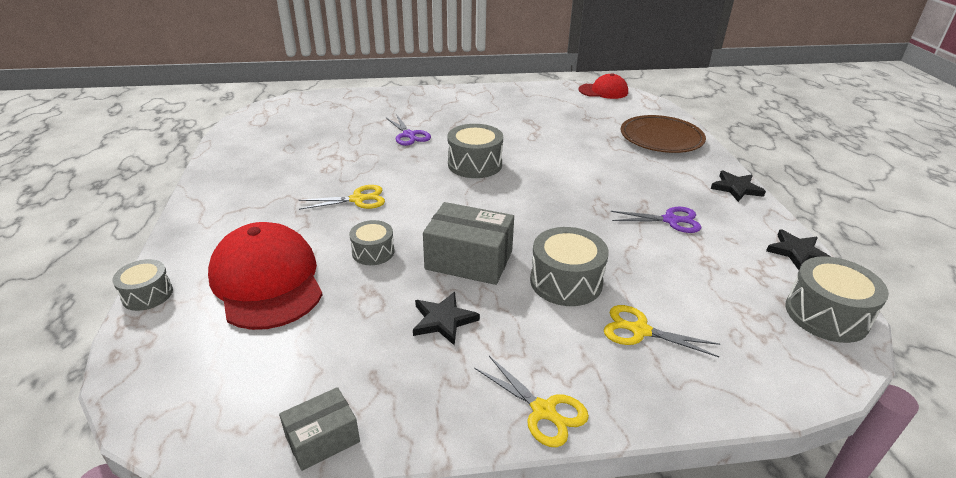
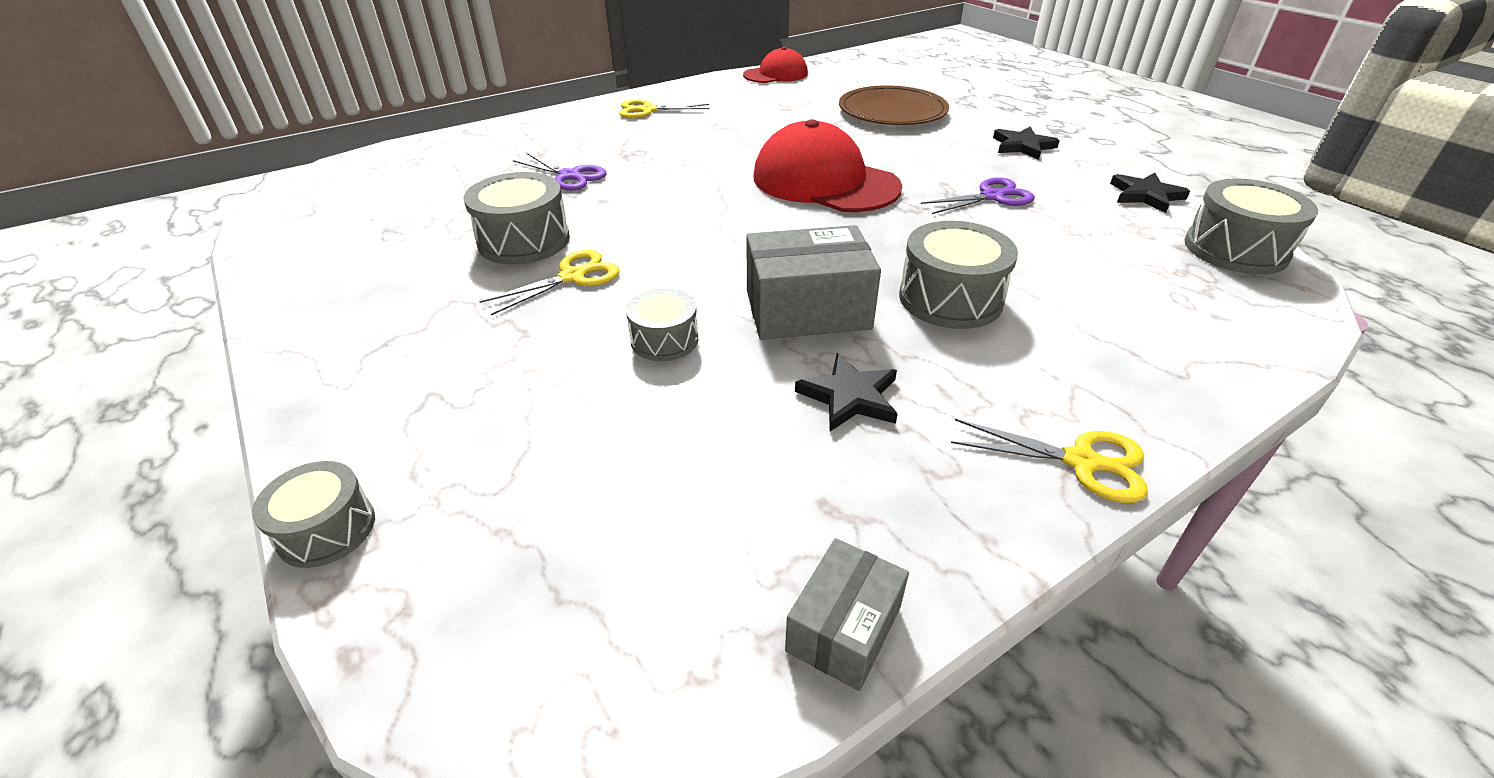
camera: 25 degrees left, 5 degrees up
red cap [208,222,323,330] -> red cap moved to [754,119,902,212]
grey drum [447,124,503,178] -> grey drum moved to [463,172,570,264]
yellow scissors [604,305,720,357] -> yellow scissors moved to [619,99,710,118]

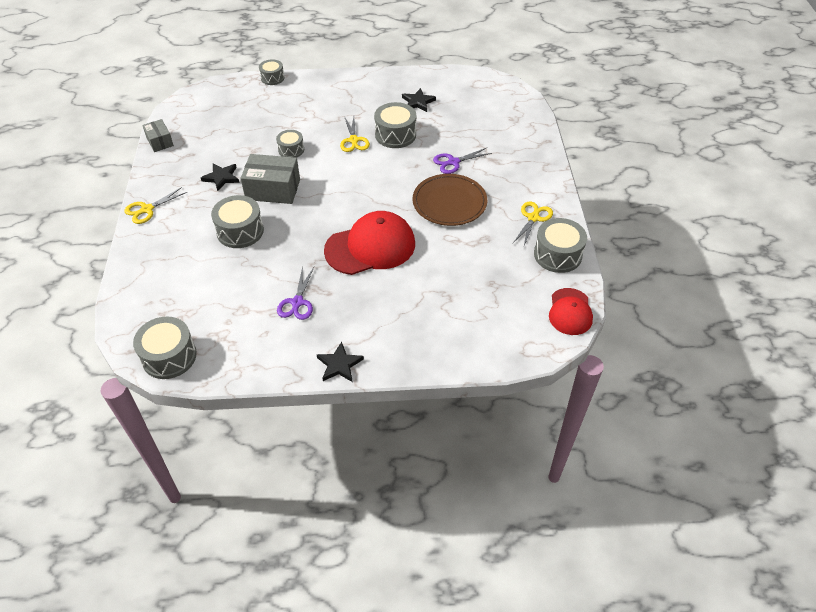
camera: 120 degrees right, 10 degrees up
grey box [746,225,881,340] -> grey box turned 75 degrees clockwise [241,154,300,204]
brown plate [839,85,949,125] -> brown plate moved to [412,174,487,226]
black star [1110,173,1190,213] -> black star moved to [402,88,436,112]
none -> grey drum [534,218,587,273]

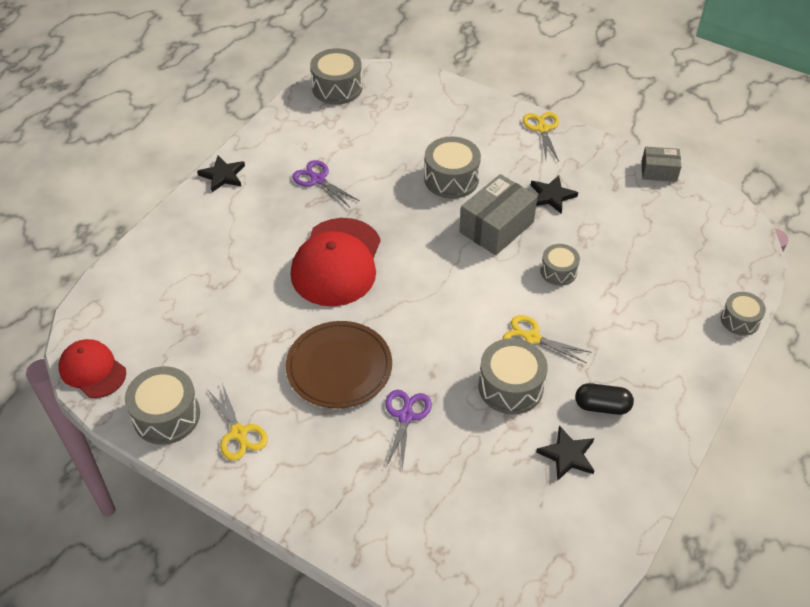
camera: 125 degrees right, 0 degrees up
none -> black capsule [575,383,634,415]

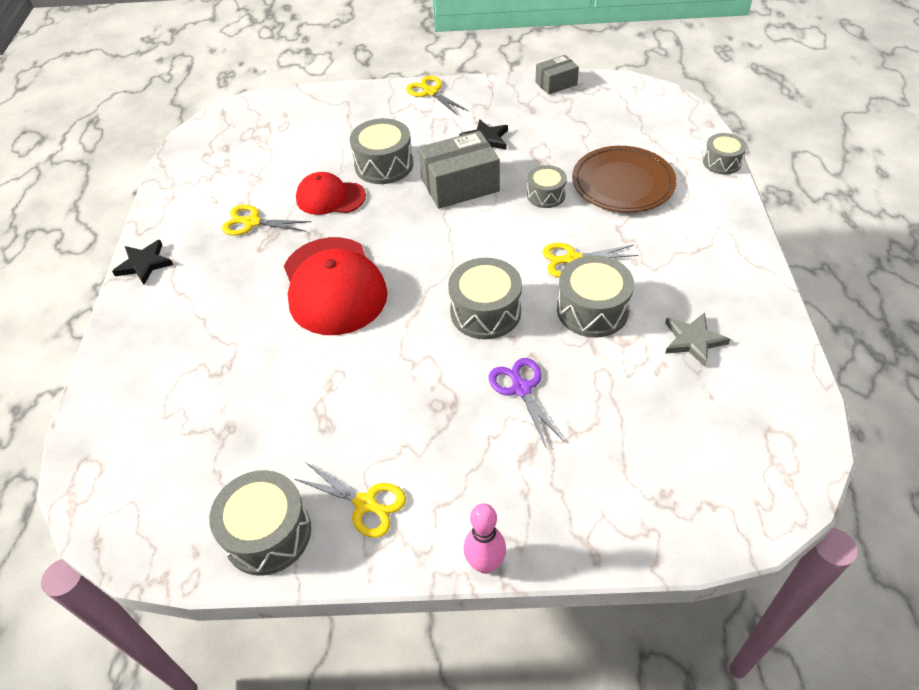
camera: 30 degrees left, 0 degrees up
red cap [59,339,126,398] -> red cap moved to [296,172,366,215]
brown plate [286,321,392,408] -> brown plate moved to [572,146,677,213]
purple scissors [292,160,360,207] -> yellow scissors [222,205,311,236]
grey drum [310,48,362,105] -> grey drum moved to [448,258,522,339]
grey box [459,174,537,255] -> grey box turned 60 degrees clockwise [418,131,500,209]
black star [536,425,595,481] -> grey star [665,313,730,367]
black capsule [575,383,634,415] -> none
none -> pink bowling pin [464,503,506,574]

